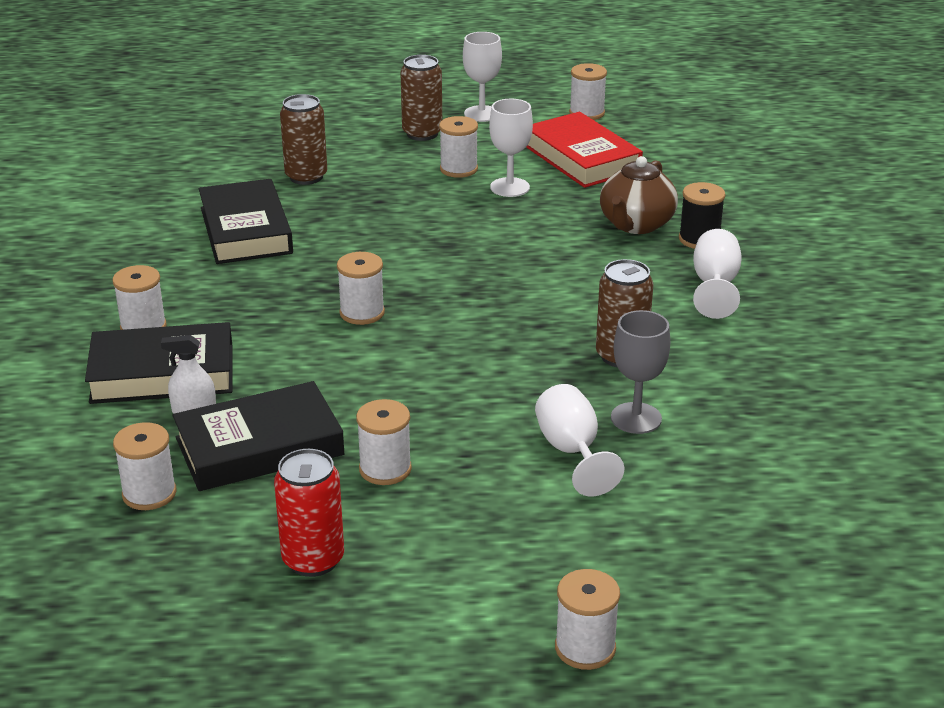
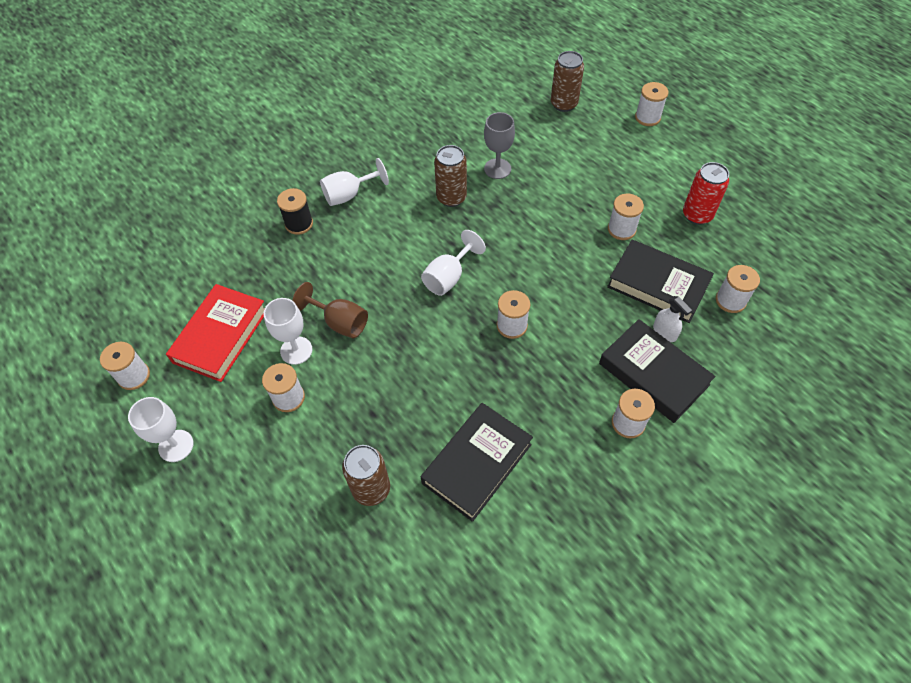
camera: 125 degrees left, 25 degrees up
brown can [400,55,442,141] -> brown can moved to [551,51,584,112]
white goblet [535,384,624,496] -> white goblet moved to [421,230,486,296]
brown teapot [600,156,678,234] -> none
none -> brown goblet [292,282,368,338]

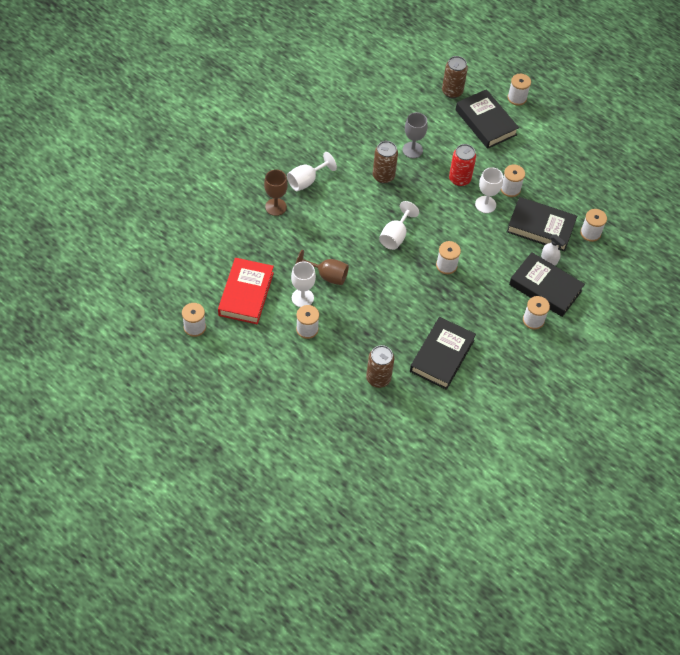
camera: 15 degrees left, 0 degrees up
white goblet [128,397,194,462] -> white goblet moved to [475,167,503,213]
black spool [277,188,313,235] -> brown goblet [264,170,288,216]
red can [683,162,729,225] -> red can moved to [449,144,476,187]
none -> black book [455,89,519,149]

